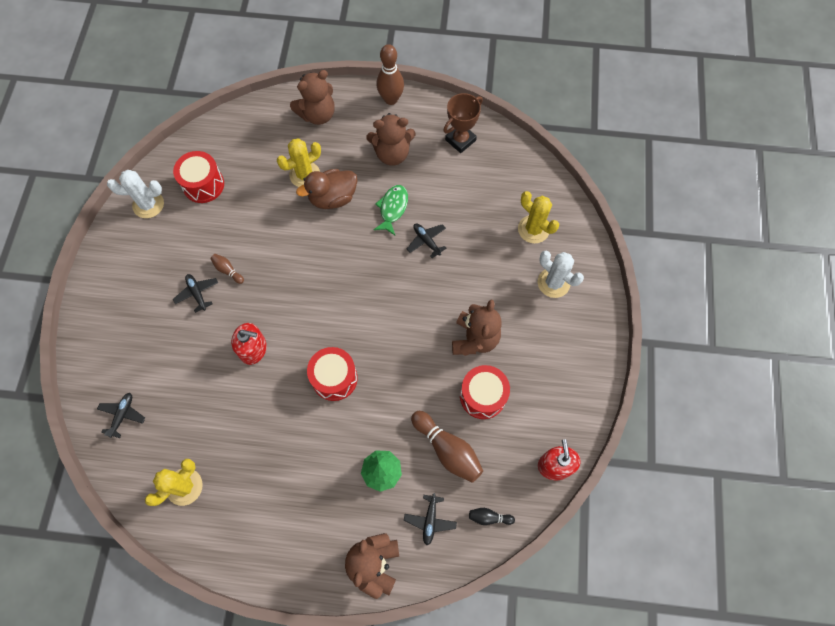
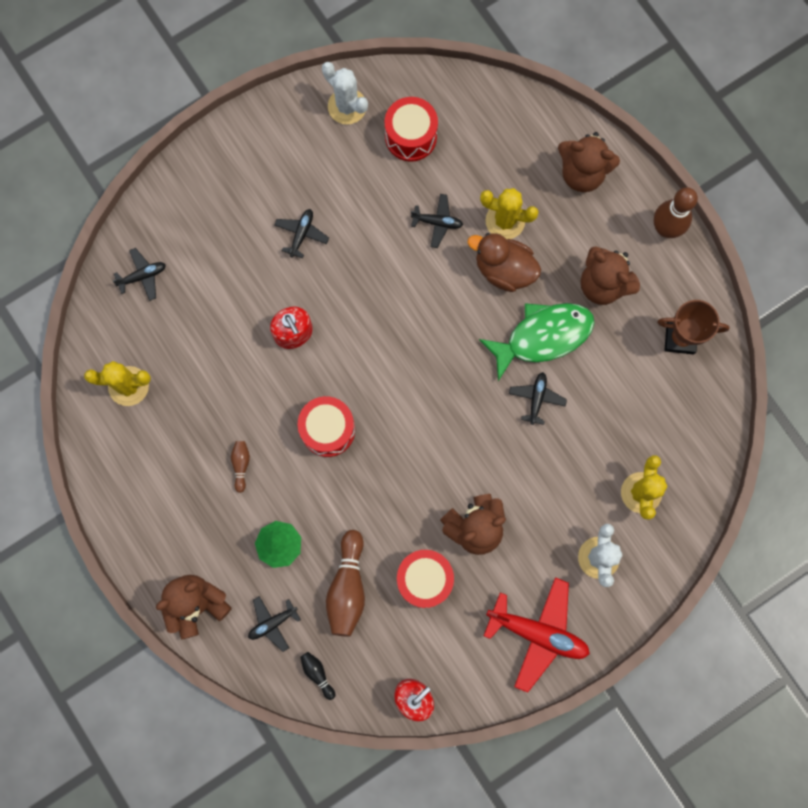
camera: 50 degrees right, 10 degrees up
brown bowling pin [211,254,244,284] -> brown bowling pin moved to [231,441,250,493]
green fish [374,185,408,235] -> green fish [479,303,595,381], size x1.60
none -> black plane [411,194,463,248]
none -> red plane [484,577,590,693]

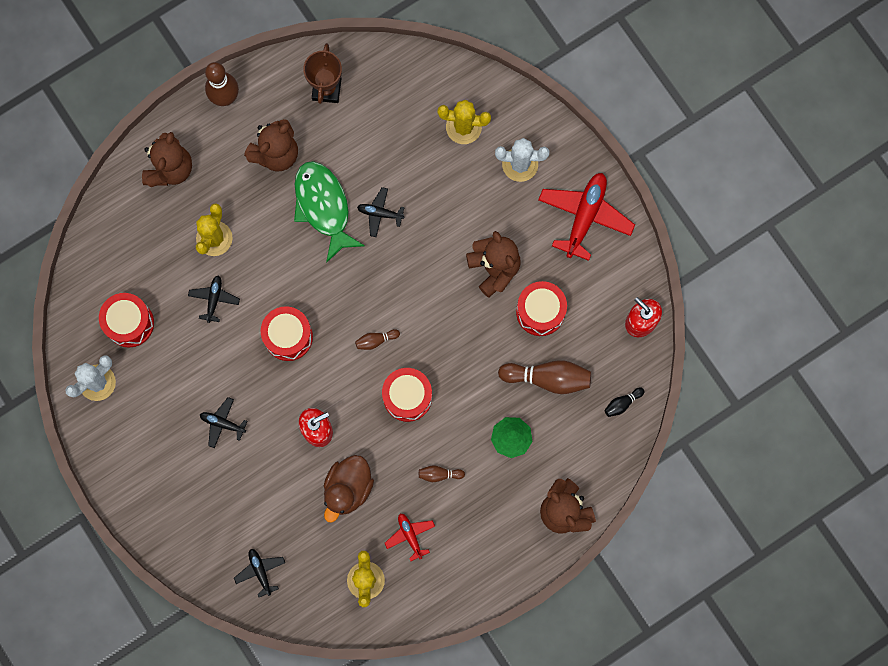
camera: 90 degrees left, 0 degrees up
black plane [248,596,301,652] -> none
brown duck [468,233,541,292] -> brown duck moved to [324,455,374,523]
none -> red drum [261,306,313,361]
none -> brown bowling pin [355,329,400,350]
none -> red plane [385,514,435,561]

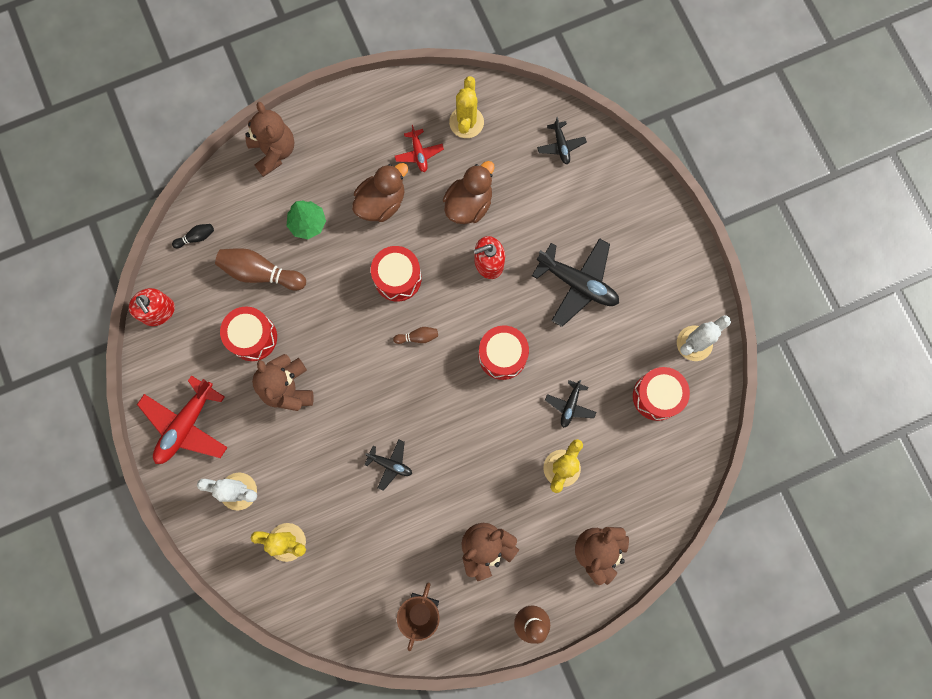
camera: 170 degrees left, 0 degrees up
black plane [200,397,247,448] -> black plane [532,238,619,327], size x1.93
green fish [294,161,365,263] -> none
brown bowling pin [419,465,465,482] -> brown duck [352,163,408,222]

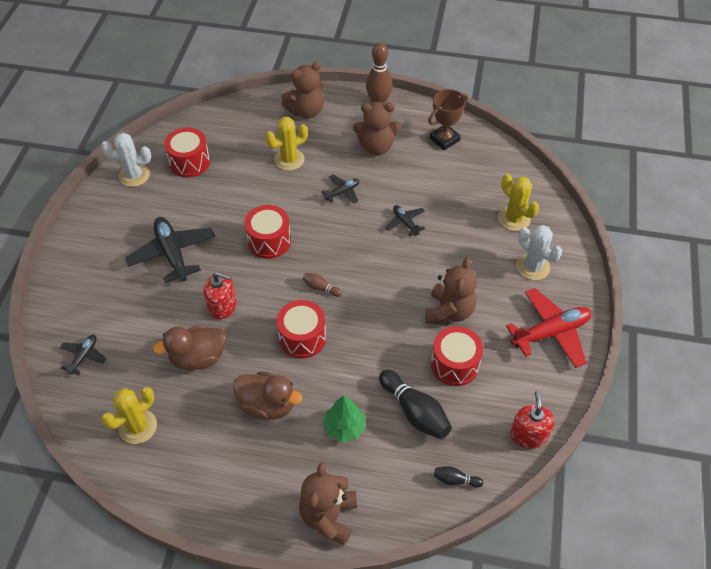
camera: 145 degrees left, 25 degrees down
brown bowling pin [215,248,306,290] -> black bowling pin [379,370,452,439]
brown duck [352,163,408,222] -> brown duck turned 150 degrees counterclockwise [233,371,303,419]
red plane [395,125,444,172] -> none
black plane [545,380,596,428] -> black plane moved to [321,174,359,204]

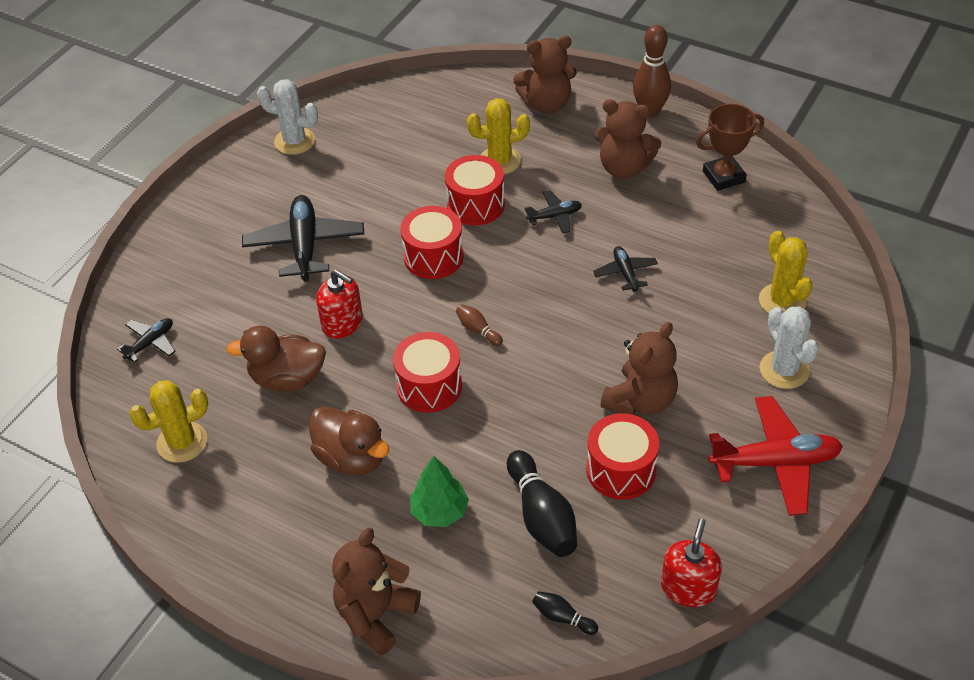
camera: 20 degrees right, 5 degrees down
red drum [164,127,210,178] -> red drum moved to [445,155,505,225]

